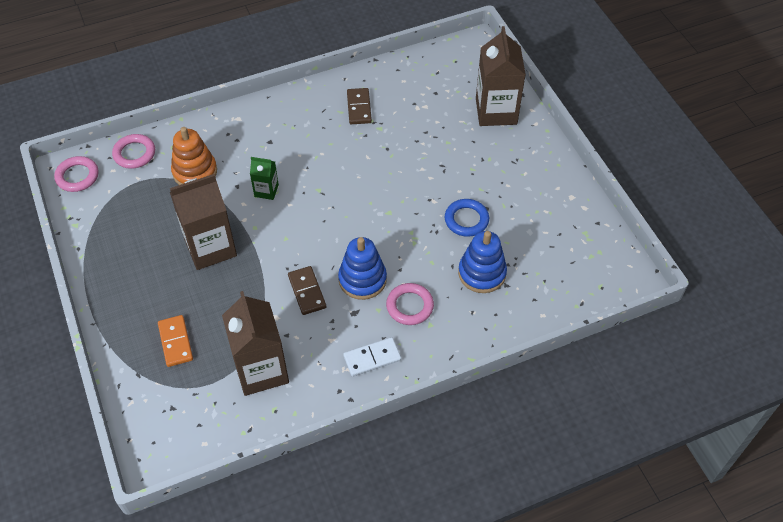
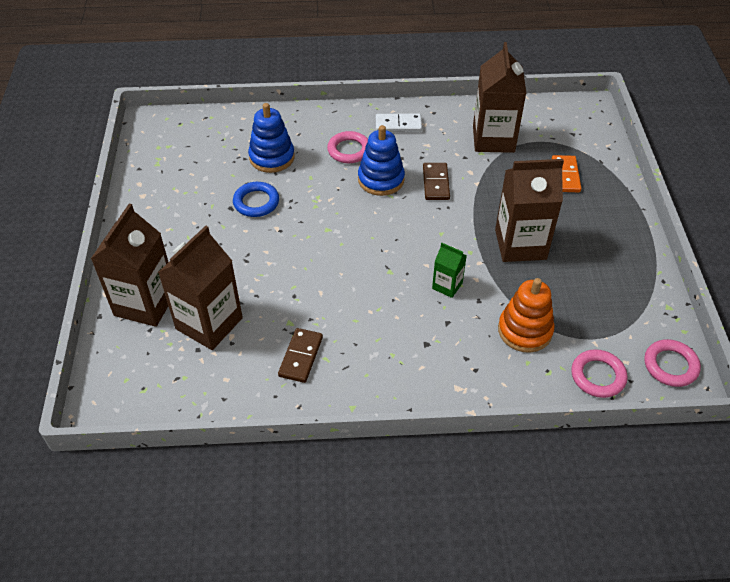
camera: 160 degrees left, 5 degrees down
none -> brown carton [158,226,243,350]

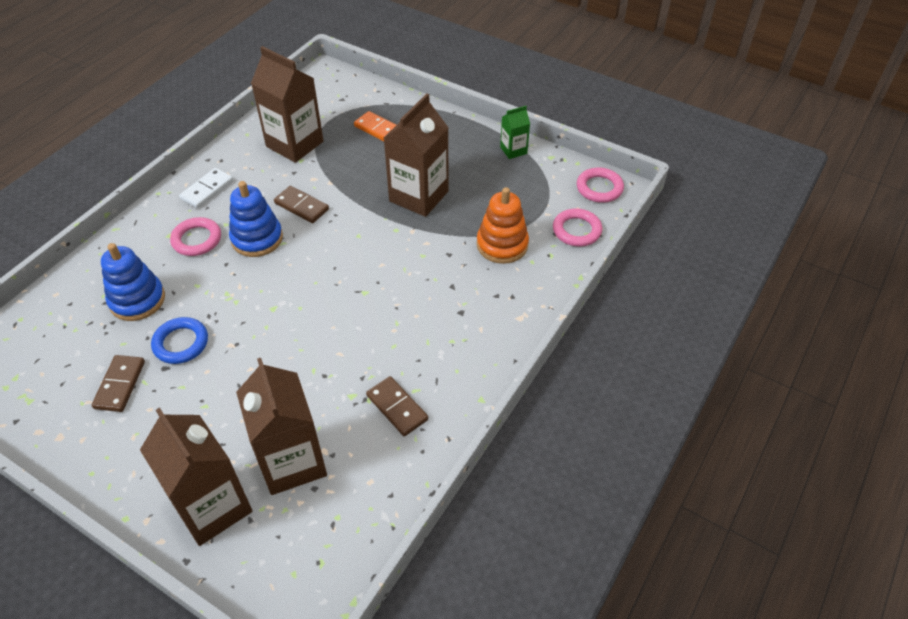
camera: 55 degrees left, 0 degrees up
green carton [432,243,467,298] -> green carton moved to [500,106,530,159]
none -> brown domino [92,355,145,412]

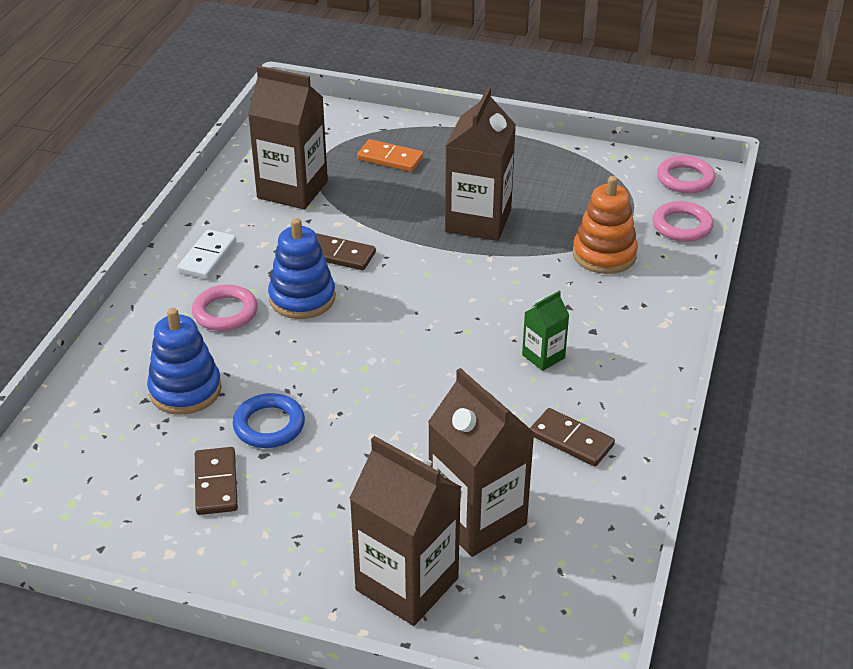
camera: 15 degrees left, 10 degrees down
green carton [500,106,530,159] -> green carton moved to [522,291,570,371]

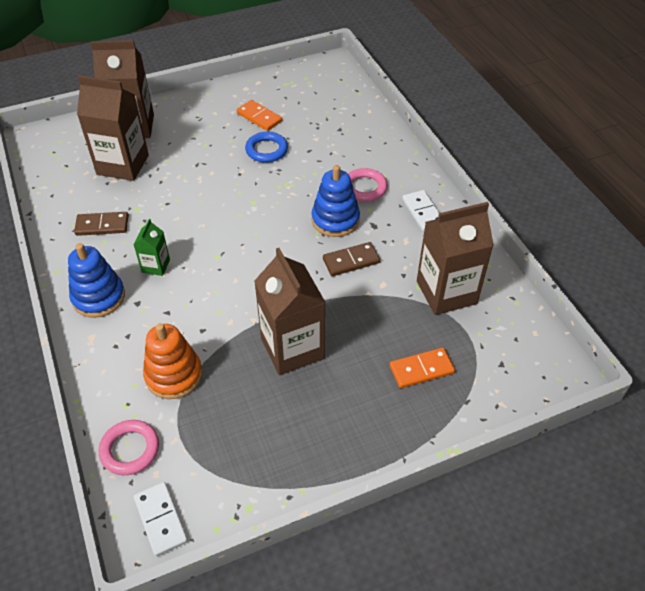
camera: 140 degrees right, 10 degrees up
blue stacking toy [147,308,222,415] -> blue stacking toy moved to [68,243,125,318]
brown domino [195,447,238,515] -> orange domino [237,100,282,131]
pink ring [657,156,715,193] -> white domino [134,482,188,557]

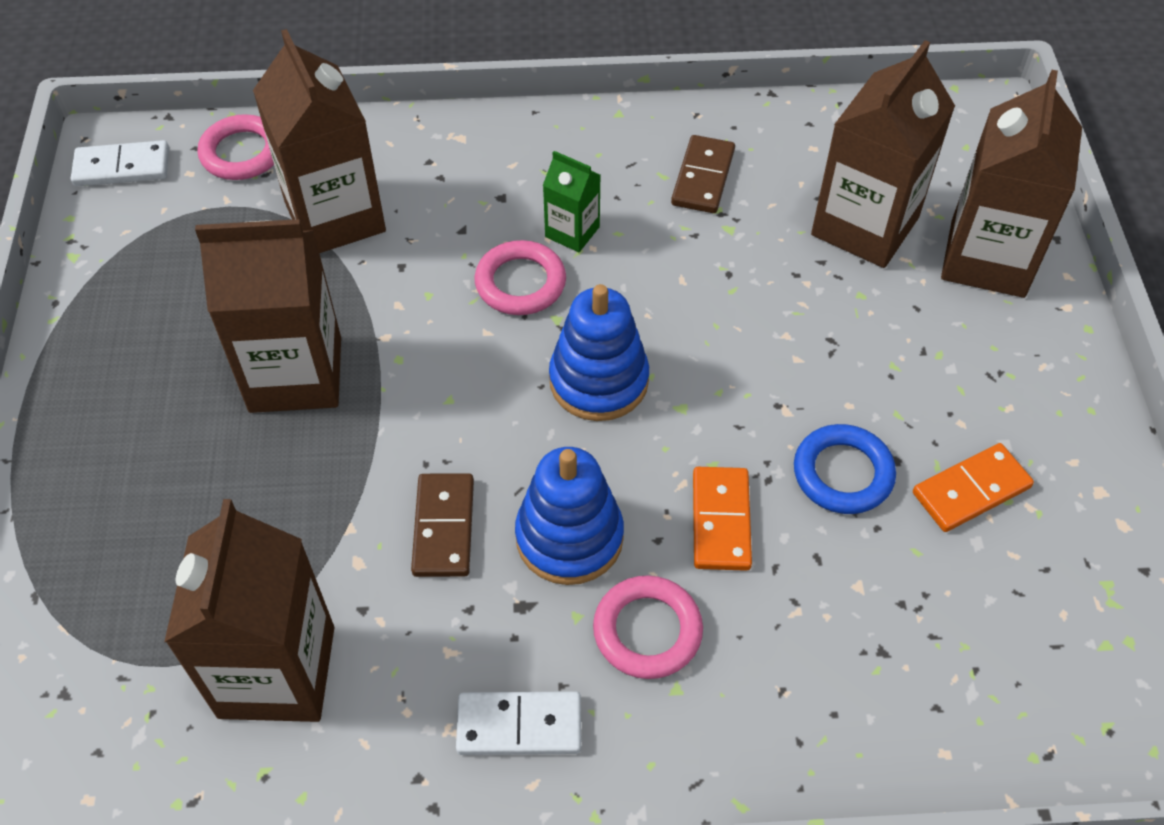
camera: 110 degrees right, 5 degrees up
blue stacking toy [68,243,125,318] -> blue stacking toy moved to [549,284,649,421]
orange stacking toy [143,323,202,399] -> brown carton [253,29,386,253]
orange domino [390,348,455,388] -> orange domino moved to [693,467,752,571]
none -> pink ring [475,240,566,315]

